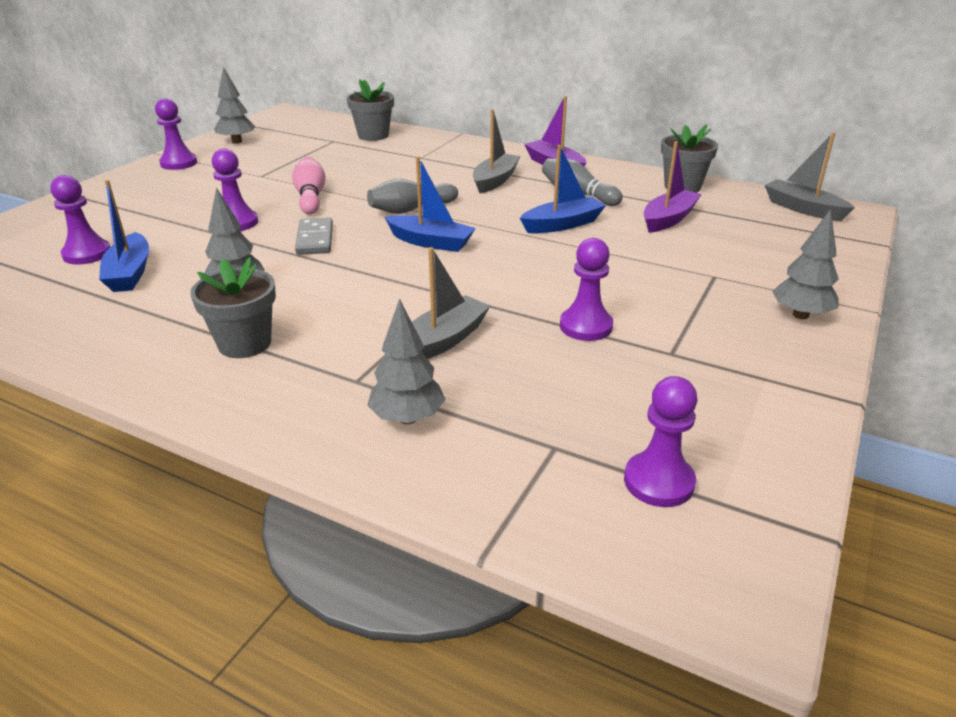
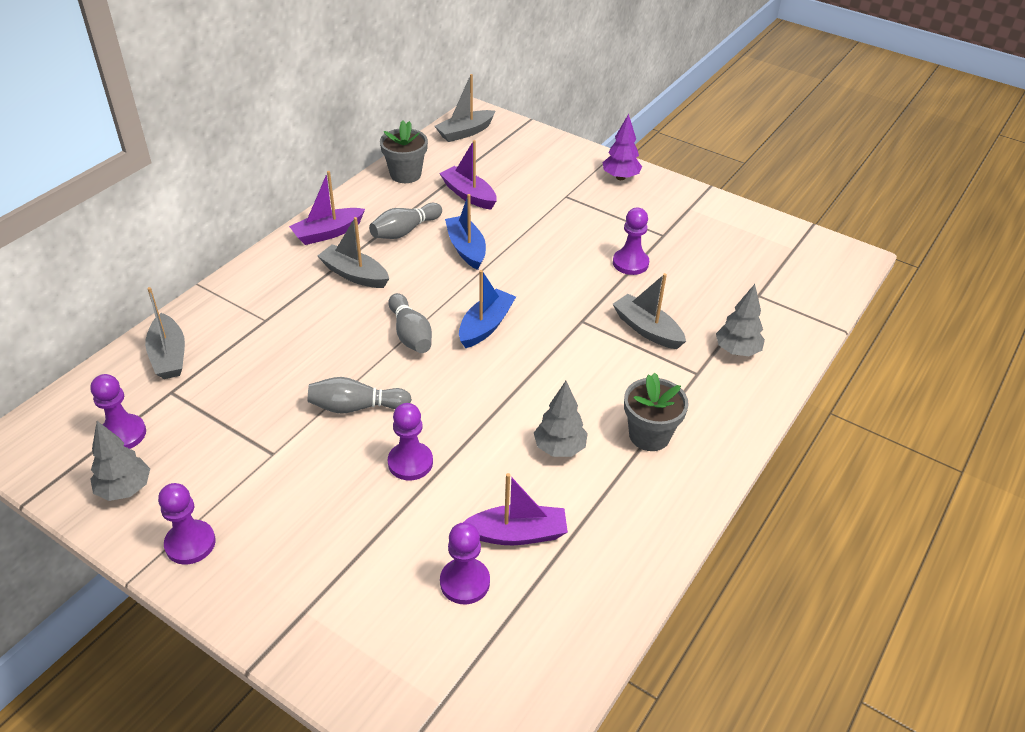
camera: 85 degrees left, 10 degrees up
blue boat [99,180,149,292] -> purple boat [464,473,568,545]
pink bowling pin [292,157,326,215] -> grey bowling pin [308,377,412,413]
grey domino [295,218,333,255] -> none
grey flower pot [347,79,394,141] -> grey boat [145,287,185,379]
purple pawn [624,376,698,507] -> purple pawn moved to [91,374,146,449]
grey tree [772,209,839,319] -> purple tree [603,114,642,180]

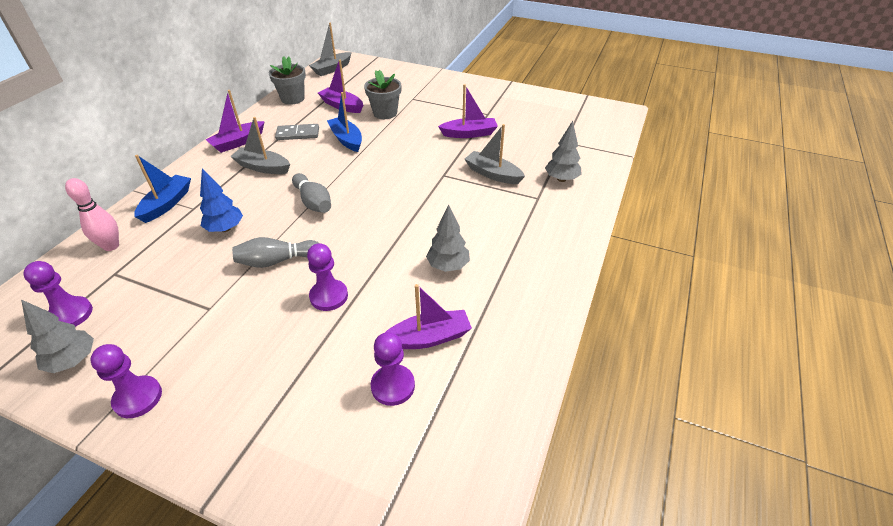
camera: 10 degrees left, 0 degrees up
grey boat [145,287,185,379] -> pink bowling pin [65,178,119,251]
grey bowling pin [369,203,442,239] -> grey domino [275,124,319,140]
blue boat [459,270,516,348] -> blue boat moved to [134,155,191,223]
purple tree [603,114,642,180] -> none
purple pawn [613,207,649,275] -> purple boat [438,84,498,138]
grey flower pot [624,372,689,451] -> grey flower pot moved to [364,70,401,119]
none -> blue tree [200,168,243,232]

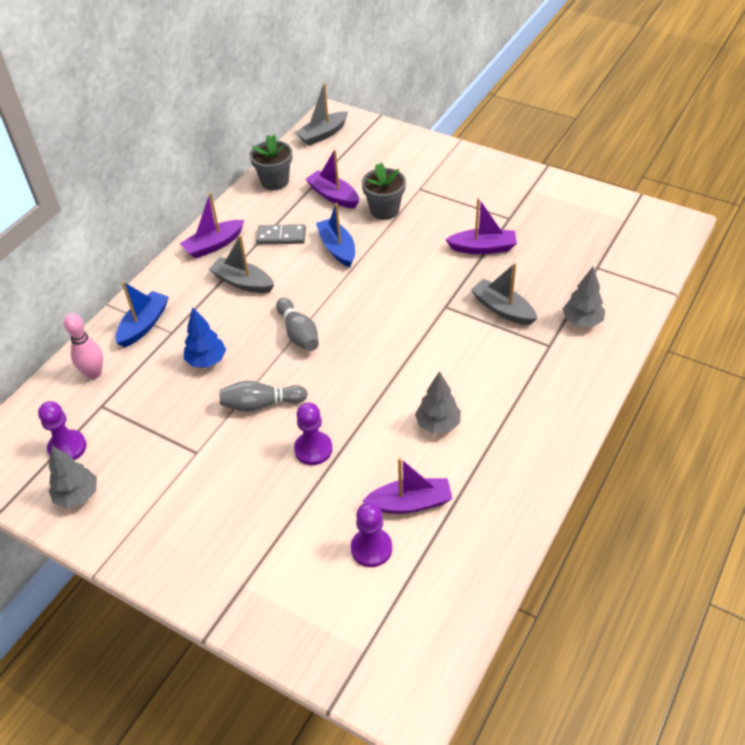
camera: 10 degrees right, 5 degrees up
purple pawn [90,344,162,418] -> none

